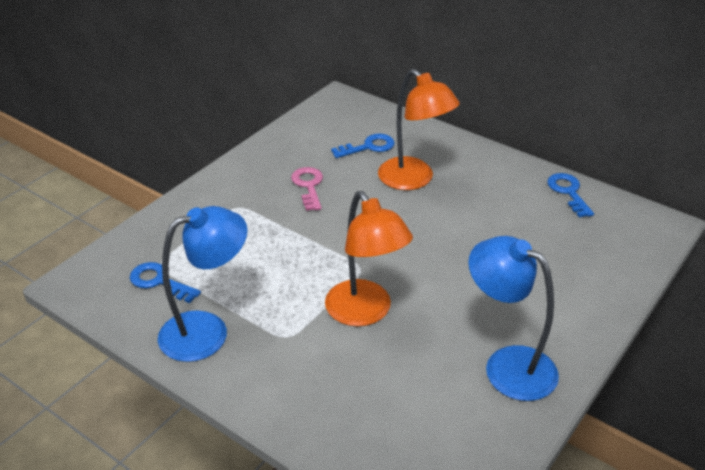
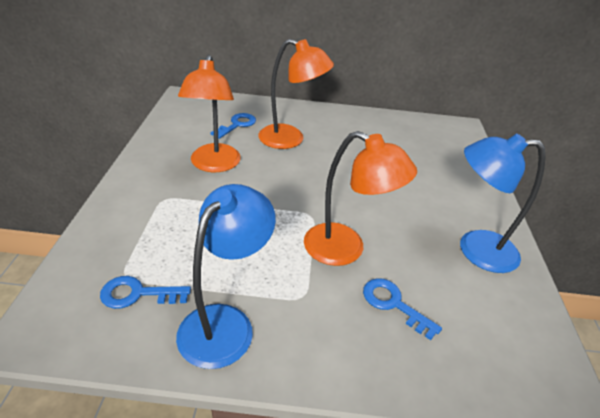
camera: 35 degrees left, 0 degrees up
pink key [291,167,323,211] -> orange lamp [178,55,241,172]
blue key [547,173,594,218] -> blue key moved to [363,278,442,340]

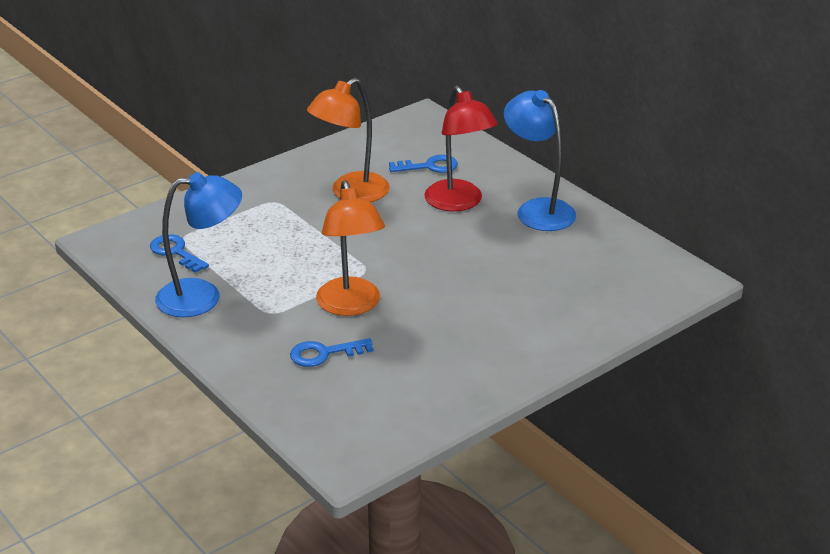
camera: 50 degrees right, 5 degrees down
orange lamp [258,39,334,149] -> red lamp [424,86,498,211]
blue key [363,278,442,340] -> blue key turned 105 degrees counterclockwise [290,338,373,367]
blue lamp [460,134,546,273] -> blue lamp moved to [504,90,576,231]

